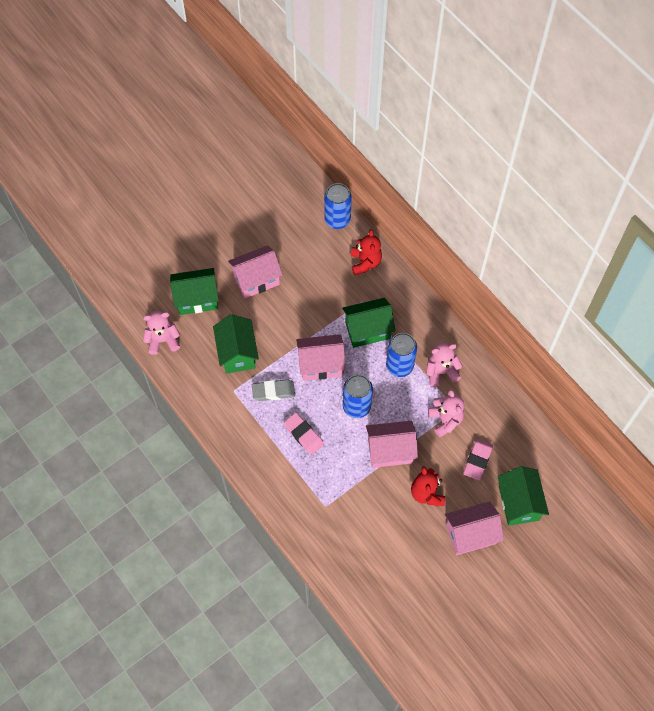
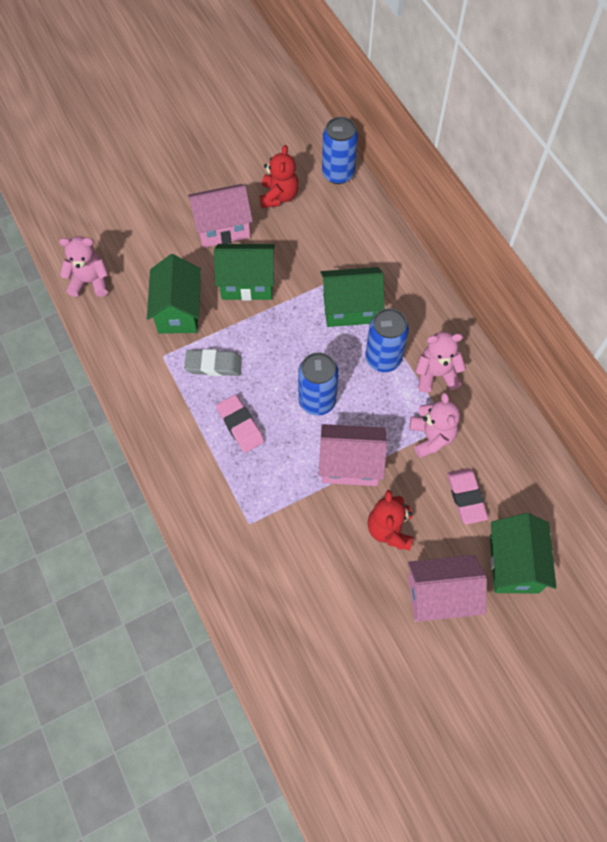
camera: 10 degrees right, 0 degrees up
green house [170,268,219,315] -> green house moved to [214,244,275,301]
pink house [296,334,346,381] -> none
red teddy bear [351,229,382,275] -> red teddy bear moved to [260,145,299,208]
pink eraser [463,439,493,480] -> pink eraser turned 45 degrees counterclockwise [447,468,488,524]

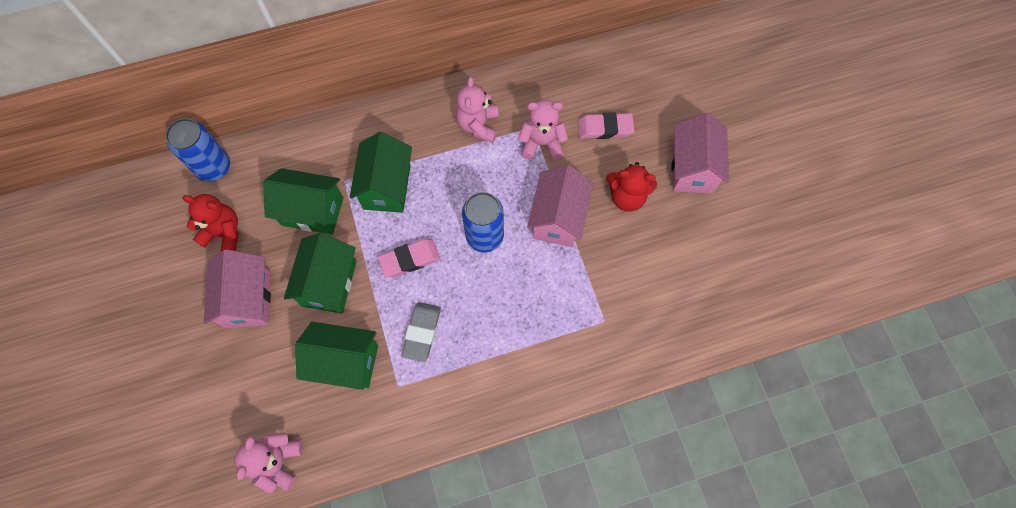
camera: 80 degrees left, 5 degrees up
pink eraser [216,395,264,453] -> pink eraser moved to [378,239,440,277]
blue can [366,308,409,372] -> none
green house [490,513,556,594] -> green house moved to [263,168,343,235]

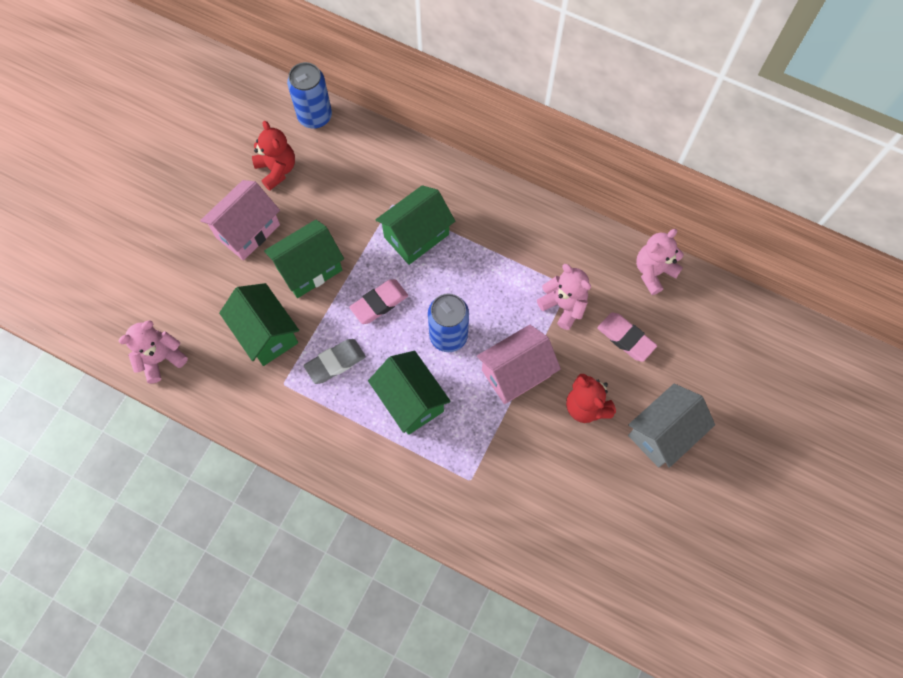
camera: 45 degrees right, 0 degrees up
green house [263,168,343,235] -> green house moved to [368,351,451,435]
pink eraser [378,239,440,277] -> pink eraser turned 60 degrees counterclockwise [349,279,408,324]
pink teddy bear [456,77,499,143] -> pink teddy bear moved to [636,229,684,295]
pink house [671,113,729,194] -> grey house [628,383,715,468]

